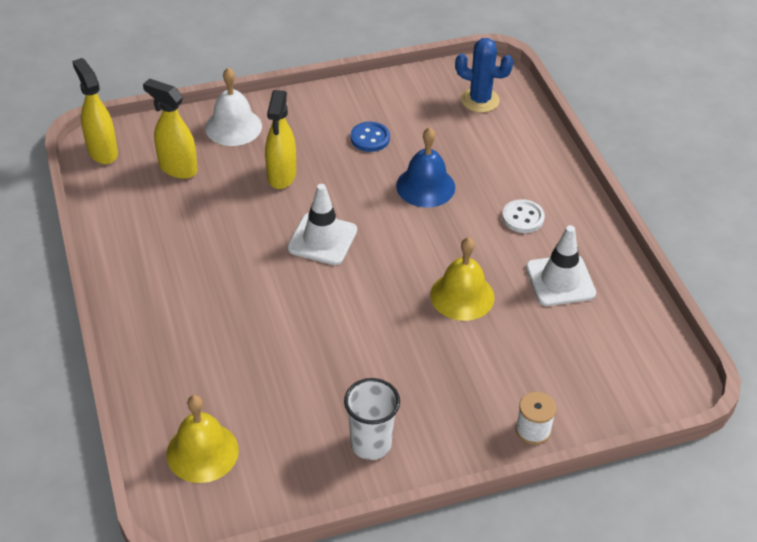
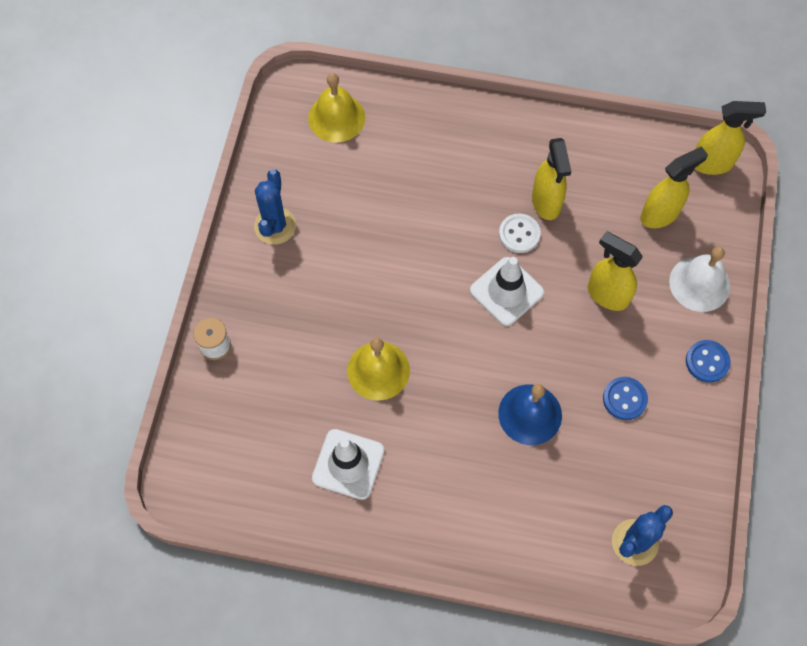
camera: 120 degrees right, 20 degrees up
white cup [344,378,400,460] -> blue cactus [254,169,296,245]
white button [502,199,545,233] -> white button moved to [499,214,541,253]
none -> yellow spray bottle [532,138,571,220]
none -> blue button [686,340,731,383]

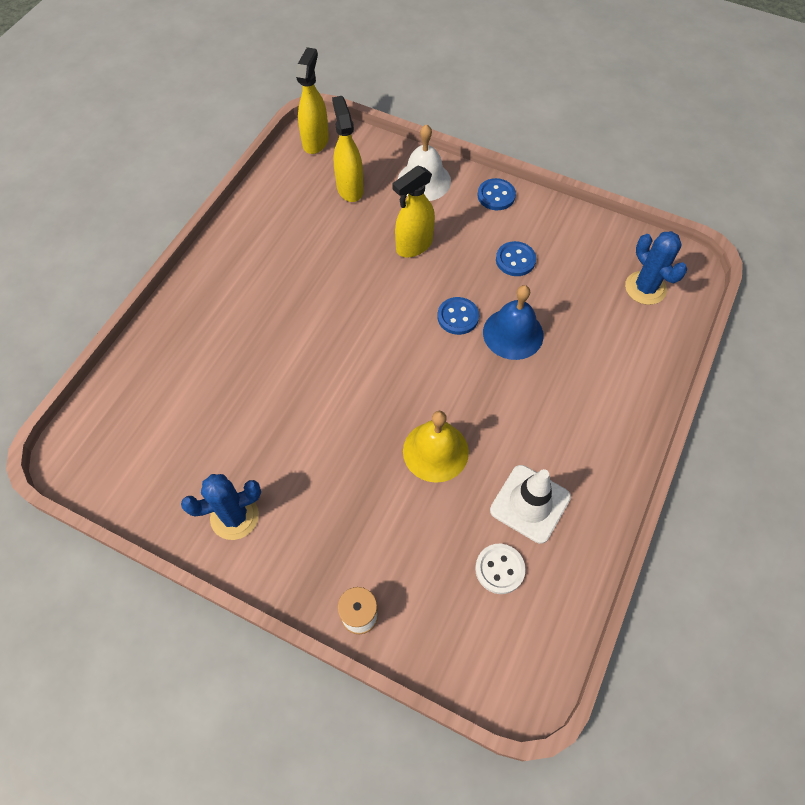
camera: 75 degrees left, 5 degrees down
blue cactus [254,169,296,245] -> blue cactus turned 45 degrees counterclockwise [181,474,261,540]
yellow bell [308,73,365,143] -> none
white traffic cone [470,257,544,326] -> none
white button [499,214,541,253] -> white button moved to [475,544,526,594]
yellow spray bottle [532,138,571,220] -> none
none -> blue button [437,297,479,335]

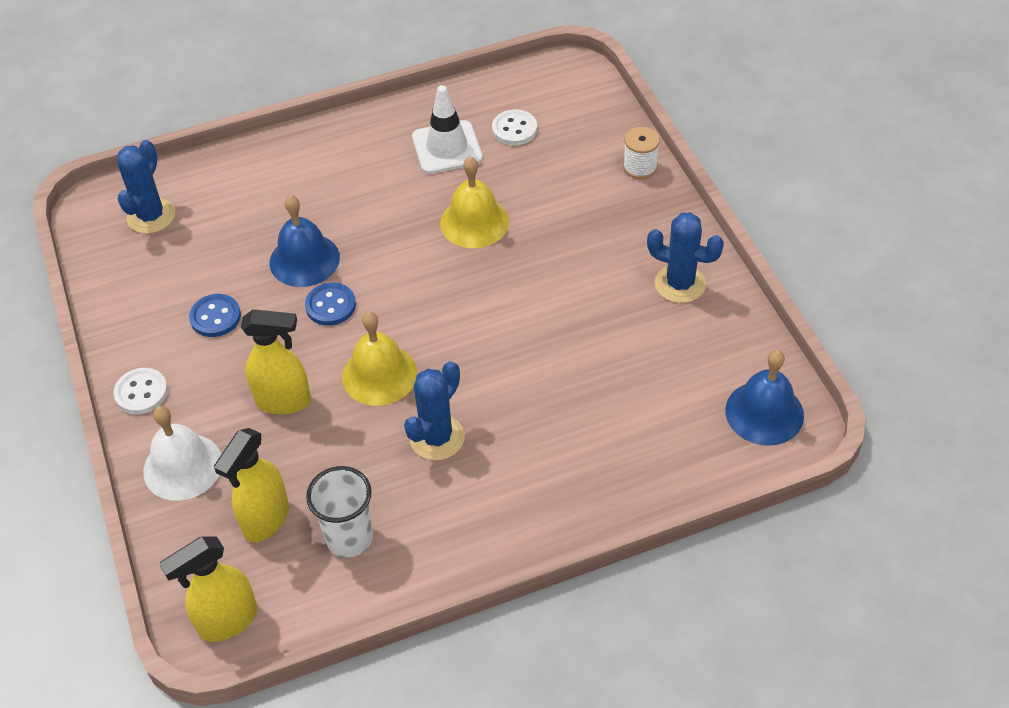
camera: 135 degrees left, 10 degrees down
blue button [478,178,516,210] -> white button [114,368,168,414]
none -> white cup [306,466,373,557]
none -> yellow bell [342,312,417,406]
none -> blue cactus [404,361,465,461]
none -> blue bell [725,350,804,446]

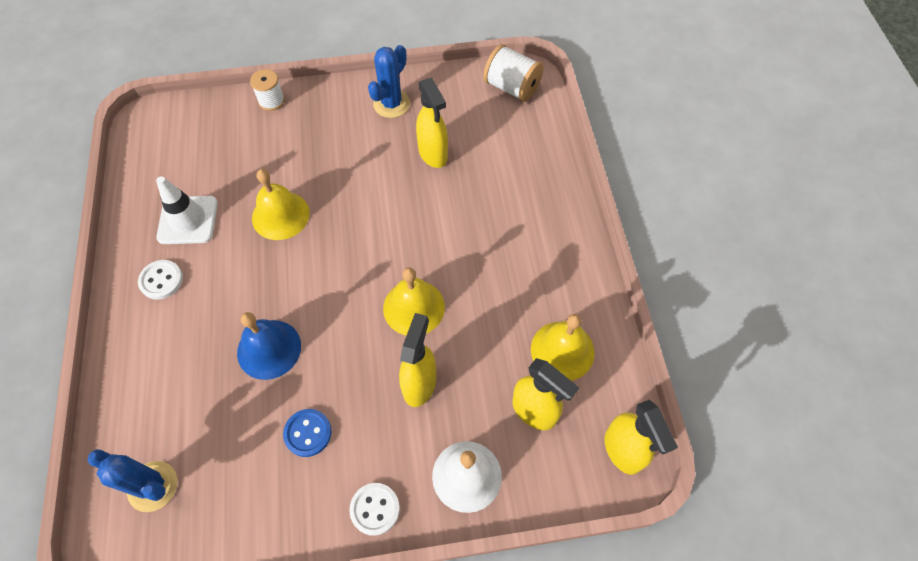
camera: 80 degrees left, 10 degrees up
blue button [305,283,356,326] -> none
white cup [306,466,373,557] -> yellow bell [531,314,595,381]
blue cactus [404,361,465,461] -> none
white button [492,110,537,145] -> white button moved to [138,260,183,300]
blue bell [725,350,804,446] -> white spool [483,44,544,102]
none -> yellow spray bottle [416,78,448,168]

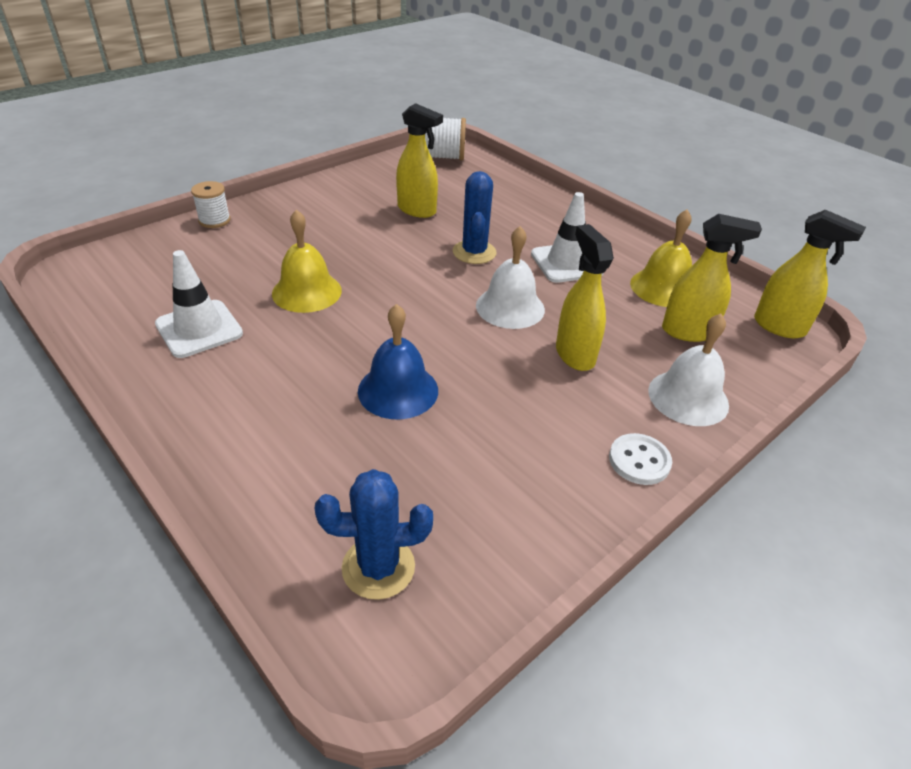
camera: 35 degrees left, 20 degrees down
white button [138,260,183,300] -> none
blue button [283,409,332,457] -> none
blue cactus [368,45,410,118] -> blue cactus moved to [453,171,497,264]
yellow bell [383,267,445,336] -> white bell [476,226,545,329]
none -> white traffic cone [531,192,603,283]

